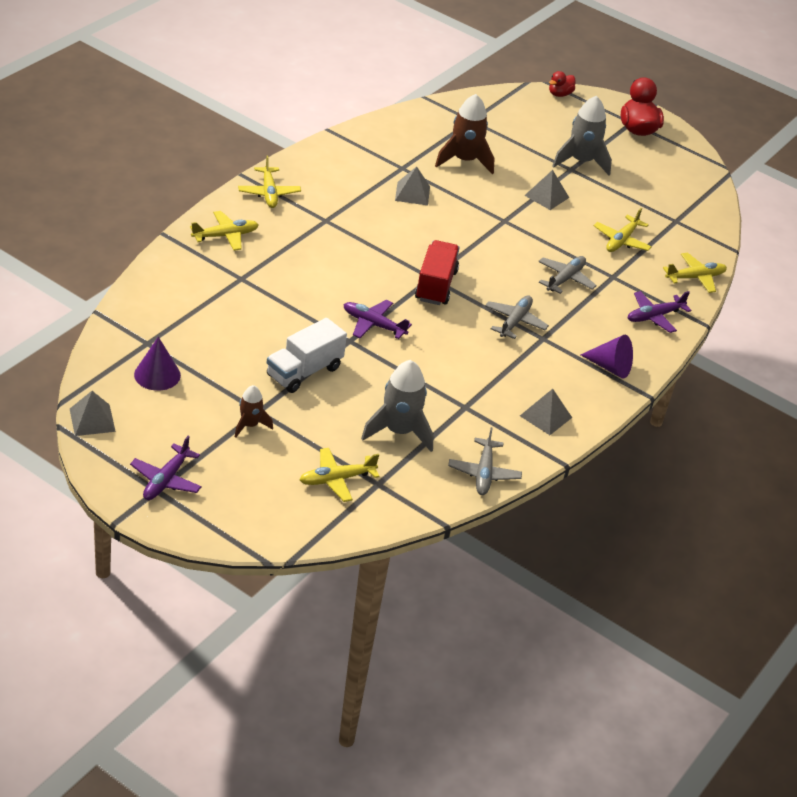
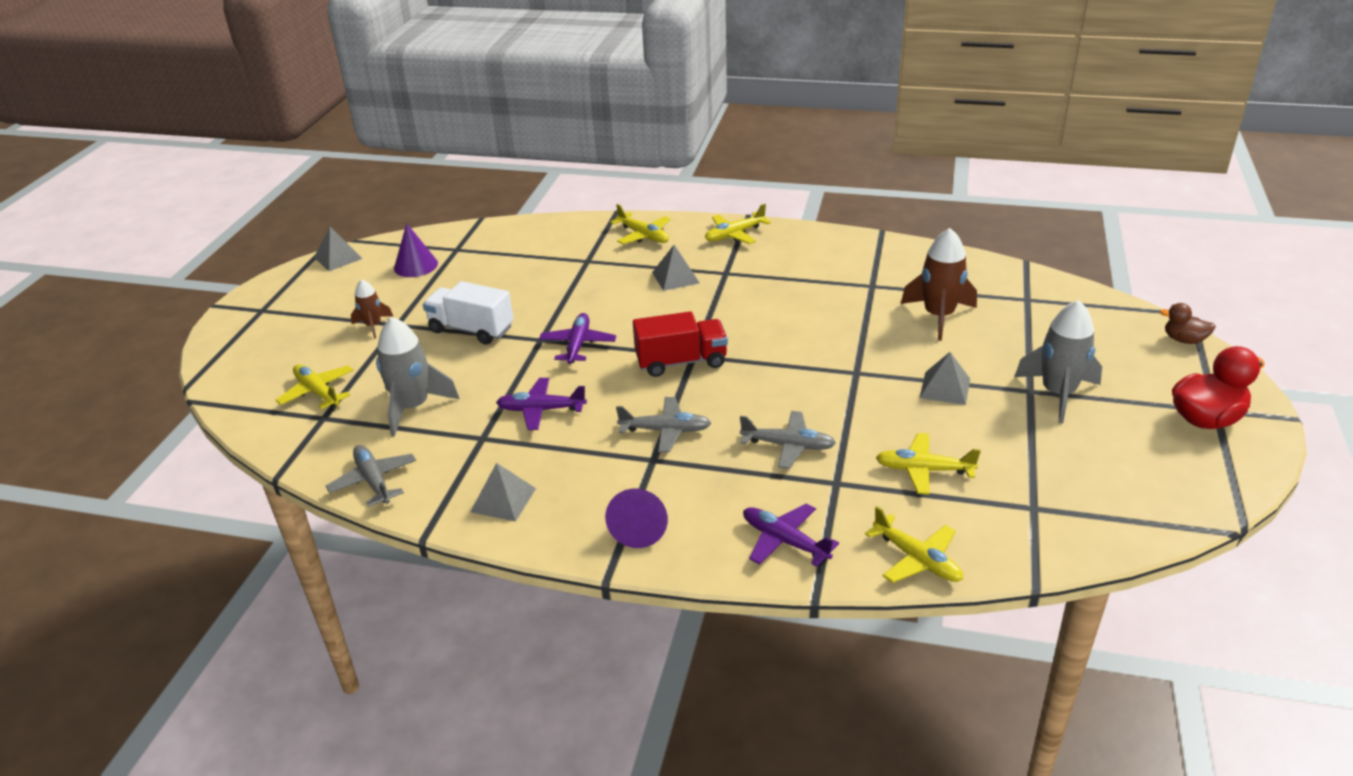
camera: 75 degrees right, 5 degrees down
purple plane [130,436,202,500] -> purple plane moved to [496,378,587,430]
grey pyramid [395,166,430,205] -> grey pyramid moved to [652,245,700,291]
grey plane [448,427,522,495] -> grey plane turned 75 degrees clockwise [326,445,416,507]
red duck [549,71,575,97] -> brown duck [1160,303,1216,344]

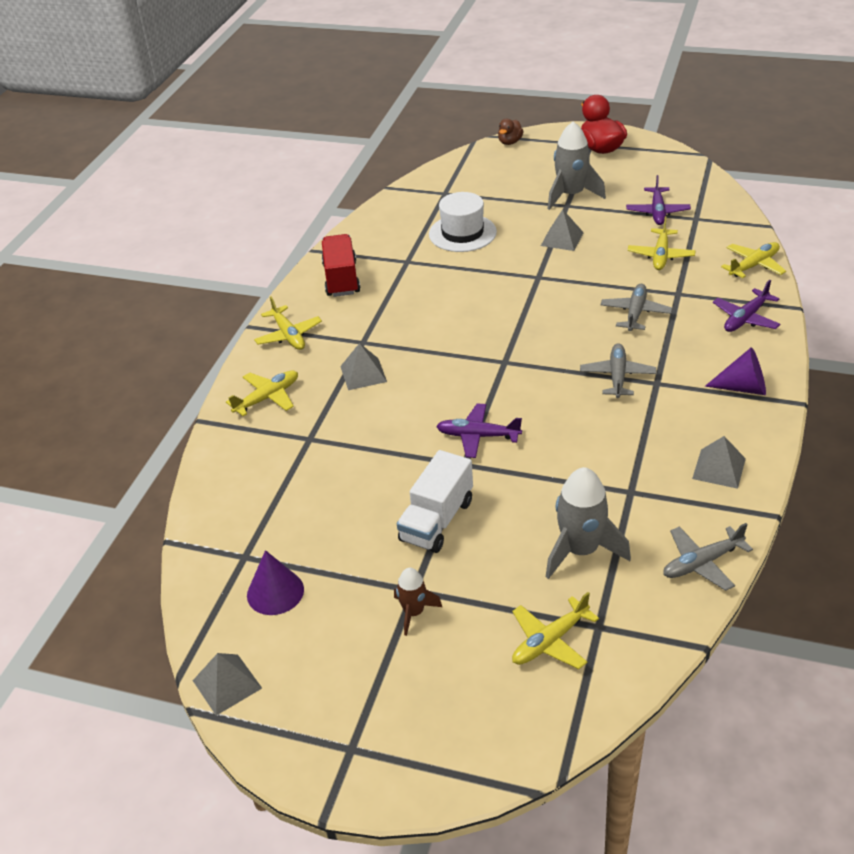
camera: 85 degrees left, 5 degrees up
purple plane [496,378,587,430] -> purple plane moved to [626,175,691,225]
red truck [633,311,728,377] -> red truck moved to [322,234,360,297]
brown rocket [901,228,977,341] -> white hat [429,192,497,252]

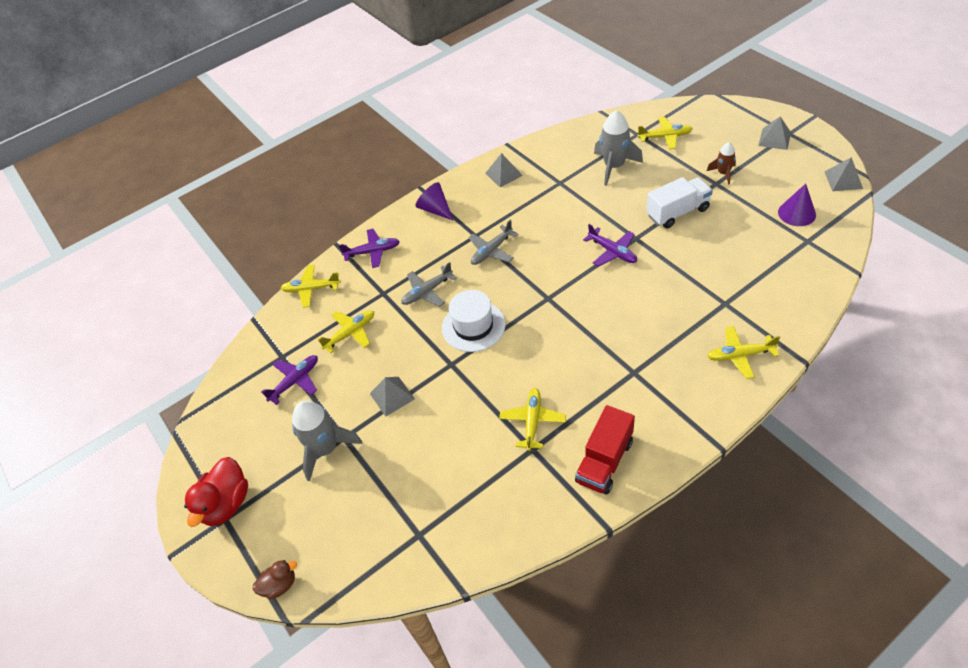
camera: 140 degrees left, 10 degrees up
yellow plane [254,296,322,350] -> yellow plane moved to [499,388,566,451]
grey pyramid [340,343,387,390] -> grey pyramid moved to [758,116,791,150]
white hat [429,192,497,252] -> white hat moved to [442,290,506,352]
grey plane [663,523,753,591] -> none

